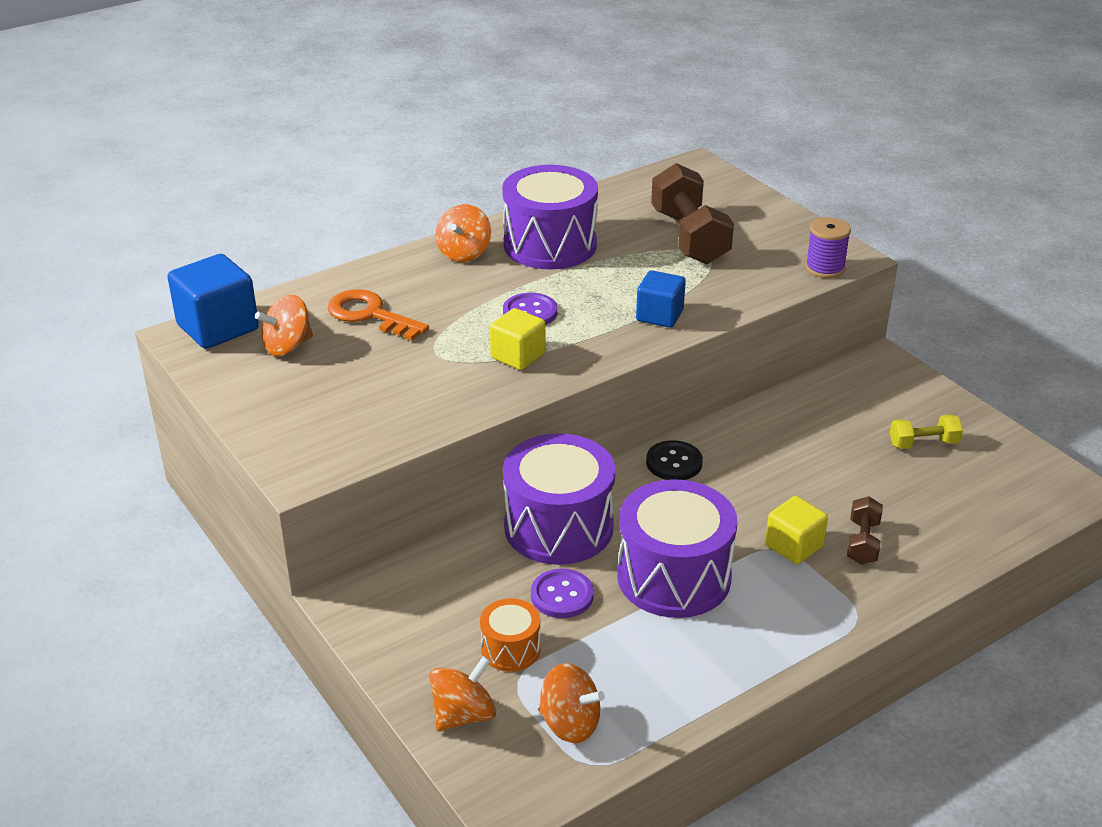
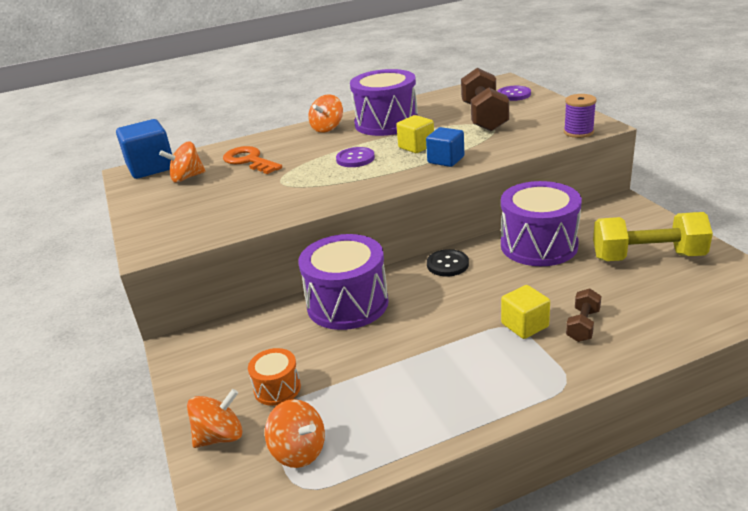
camera: 15 degrees right, 5 degrees down
yellow cube [490,308,545,370] -> yellow cube moved to [396,115,434,153]
purple button [531,569,594,618] -> purple button moved to [498,86,531,101]
purple drum [617,479,737,618] -> purple drum moved to [501,181,582,266]
yellow dumbbell [890,414,963,449] -> yellow dumbbell [593,212,713,261], size x1.97

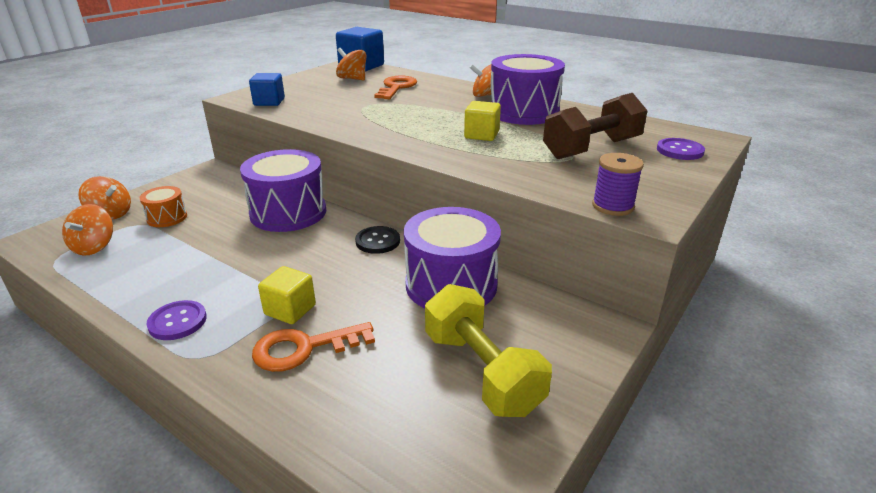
camera: 55 degrees right, 0 degrees up
purple button [336,147,375,167] -> purple button moved to [146,300,207,340]
blue cube [426,127,464,167] -> blue cube moved to [249,73,285,106]
brown dumbbell [566,288,602,342] -> orange key [252,322,375,372]

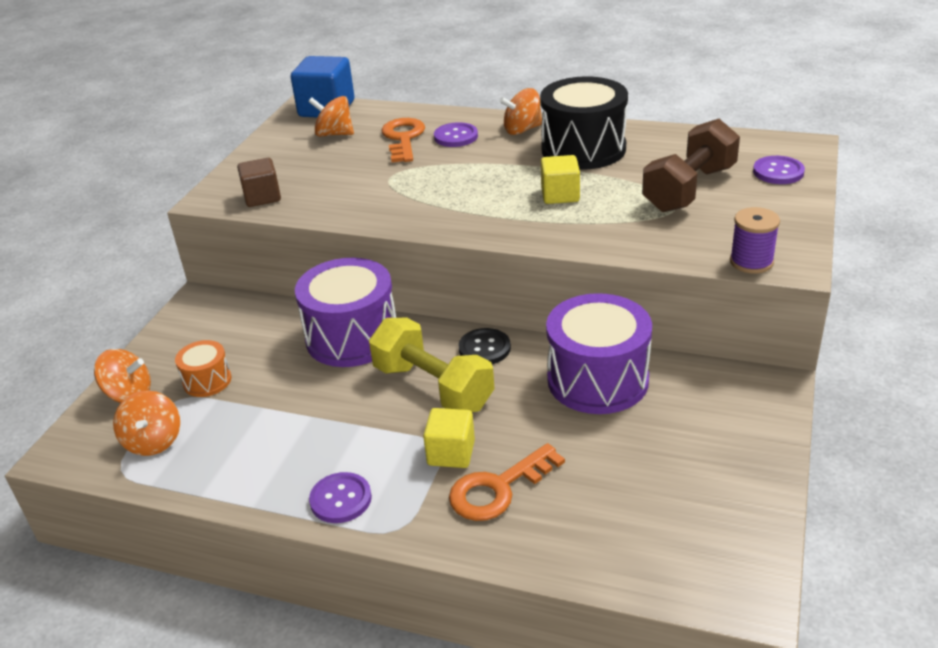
camera: 15 degrees left, 5 degrees up
blue cube [249,73,285,106] -> brown cube [237,158,281,207]
yellow dumbbell [425,284,552,417] -> yellow dumbbell moved to [369,318,495,413]
purple drum [491,54,565,125] -> black drum [540,76,628,170]
none -> purple button [434,122,478,147]

